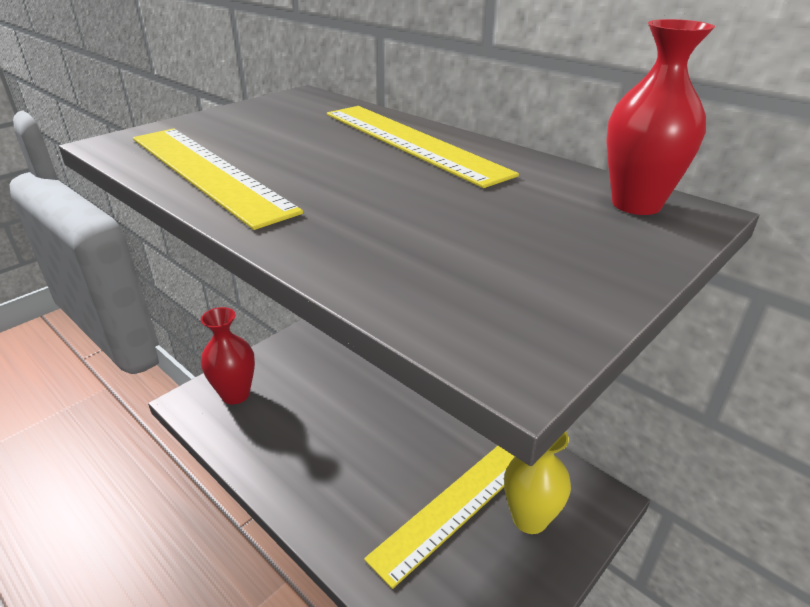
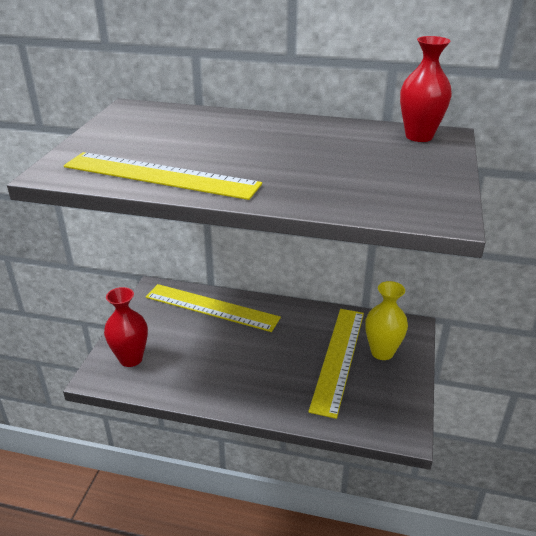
camera: 30 degrees left, 0 degrees up
yellow ruler [327,106,519,188] -> yellow ruler moved to [146,284,281,332]

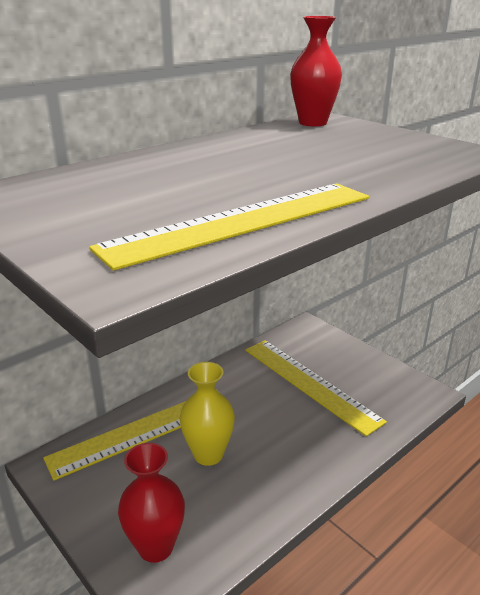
camera: 55 degrees left, 5 degrees down
yellow vase [365,281,408,360] -> yellow vase moved to [180,362,235,466]

